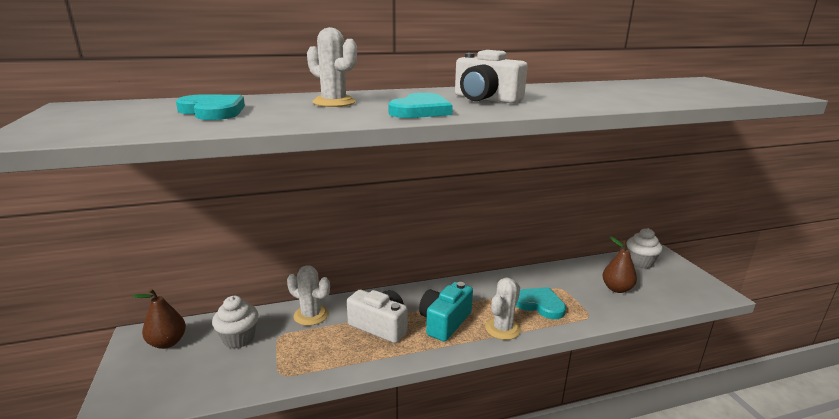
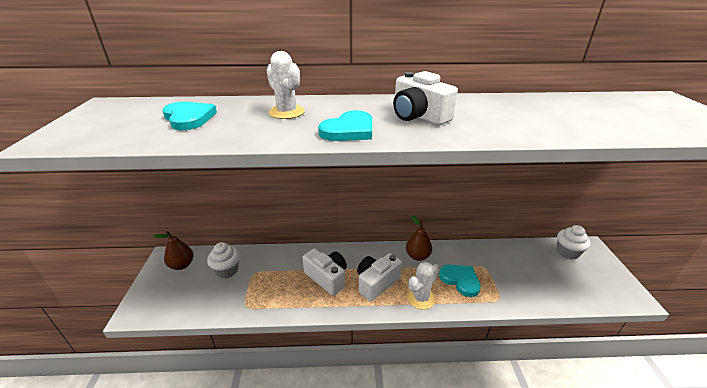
camera: 15 degrees right, 10 degrees up
white cactus [287,265,330,326] -> none
turquoise camera [419,282,473,341] -> white camera [357,253,402,301]
brown pear [602,236,637,293] -> brown pear moved to [406,215,432,261]

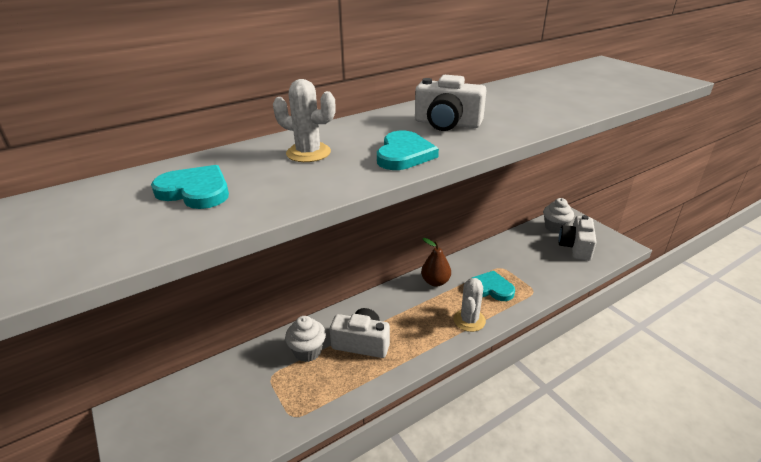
camera: 30 degrees left, 0 degrees up
brown pear [154,231,194,270] -> none
white cupcake [207,242,240,278] -> white cupcake moved to [285,316,326,362]
white camera [357,253,402,301] -> white camera moved to [559,215,597,261]

